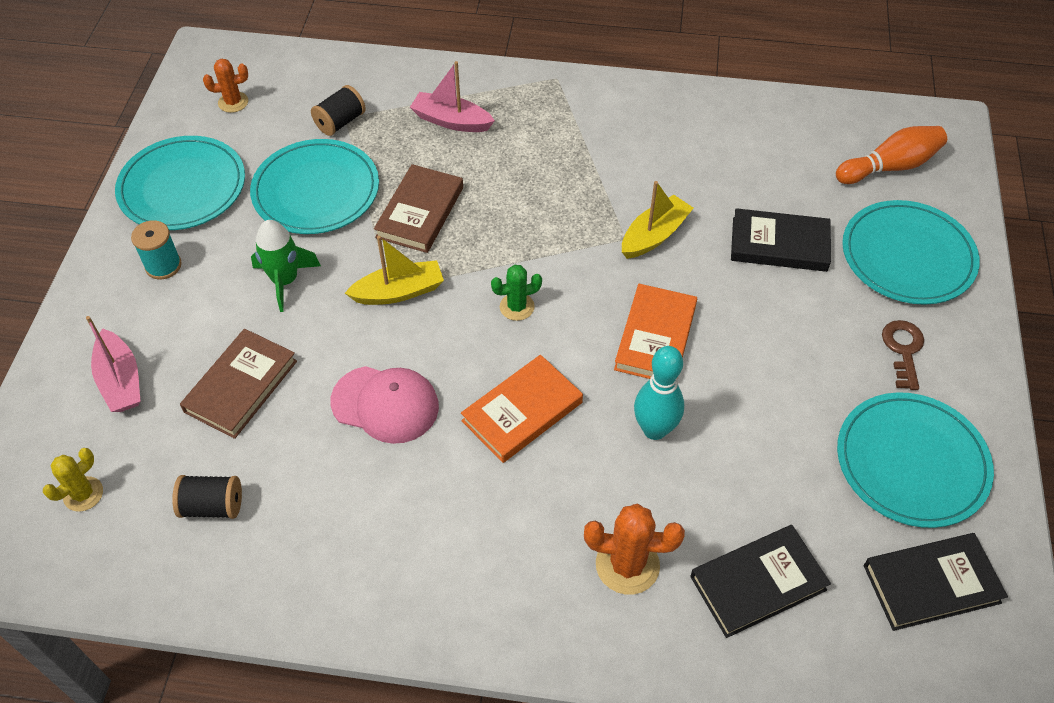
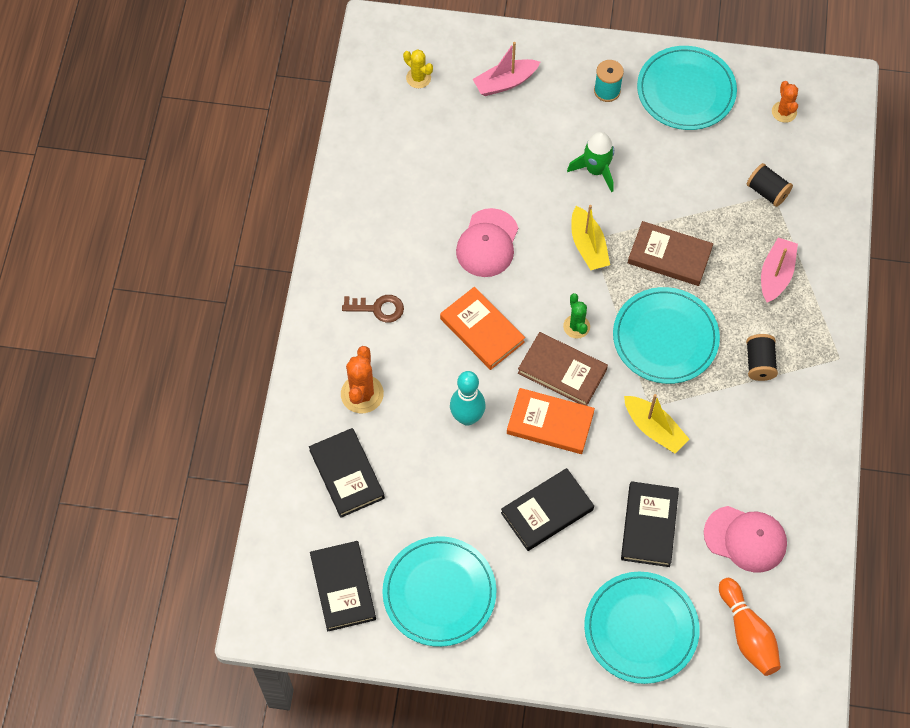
camera: 90 degrees right, 10 degrees up
black spool [172,475,242,519] -> black spool moved to [746,334,778,381]
brown book [180,329,297,439] -> brown book moved to [518,332,608,406]
turquoise plate [250,139,379,234] -> turquoise plate moved to [613,287,720,384]
brown key [882,320,924,390] -> brown key moved to [342,295,404,323]
none -> black book [501,468,594,551]
none -> pink cap [704,506,787,573]

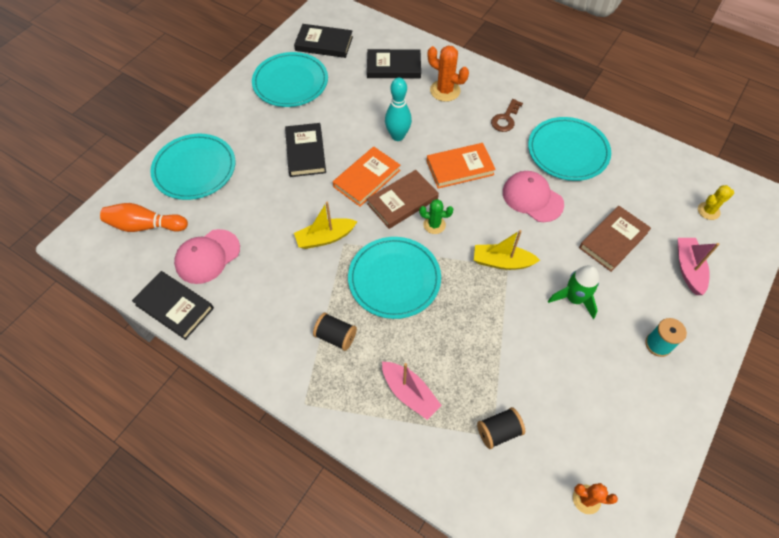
camera: 115 degrees right, 5 degrees down
black book [621,481,679,567] -> black book moved to [132,271,214,340]
brown book [628,221,713,286] -> brown book moved to [579,206,651,272]
turquoise plate [637,46,737,130] -> turquoise plate moved to [528,117,611,181]

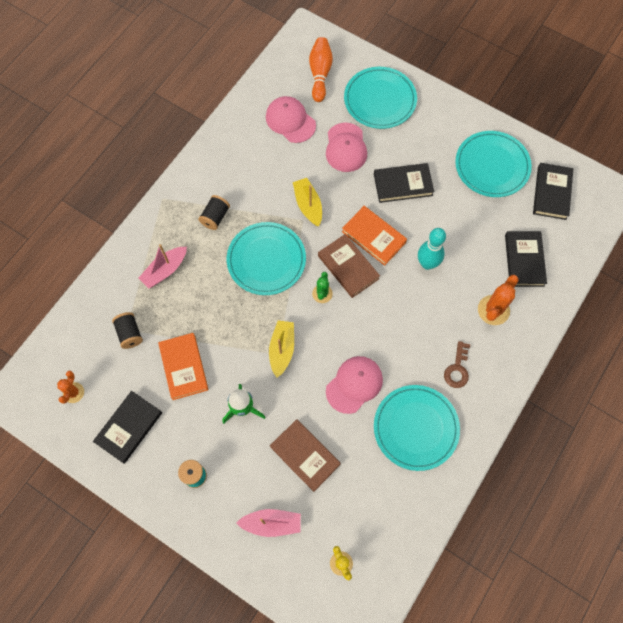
camera: 90 degrees right, 10 degrees up
black book [132,271,214,340] -> black book moved to [93,391,162,464]
orange book [427,143,496,189] -> orange book moved to [158,333,208,400]
brown key [491,99,523,132] -> brown key turned 105 degrees counterclockwise [444,341,470,388]
none -> pink cap [326,122,367,172]

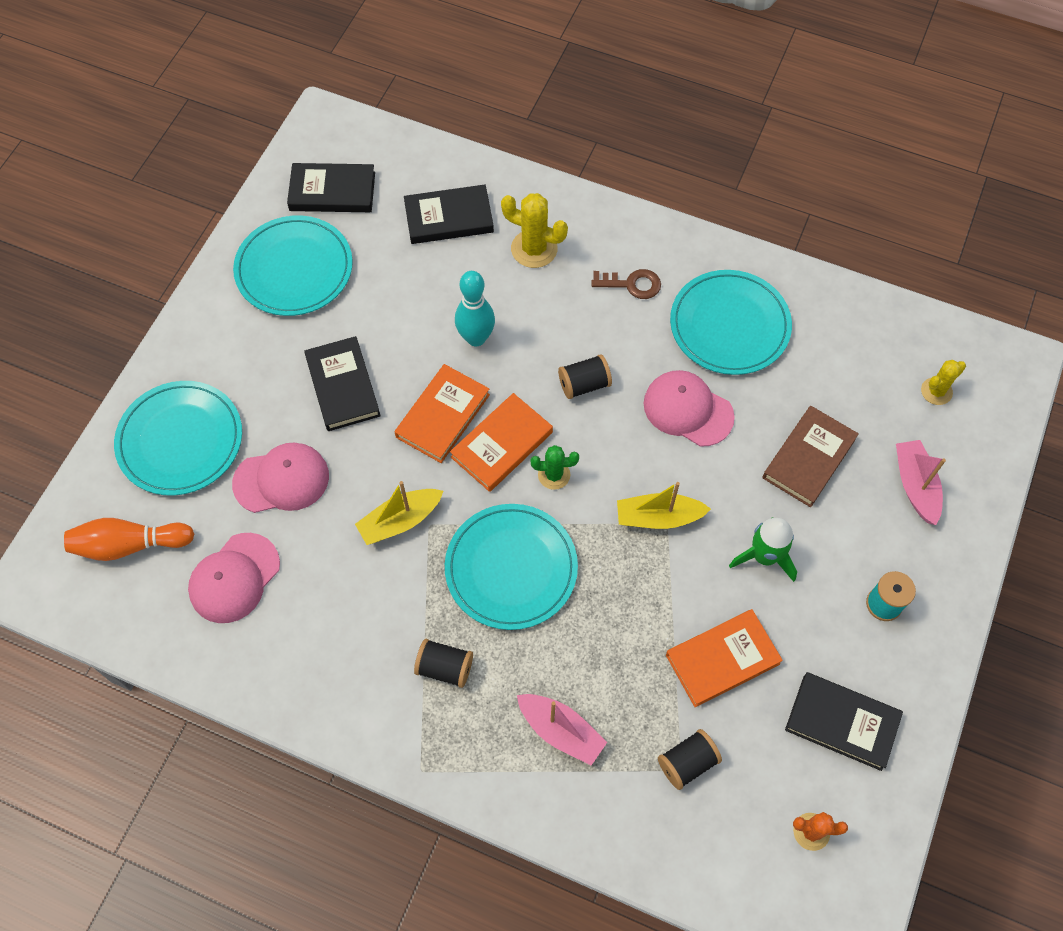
camera: 100 degrees left, 5 degrees down
brown book [318,234,380,298] -> orange book [450,393,553,492]
orange cactus [478,275,519,325] -> yellow cactus [501,193,568,268]
none -> black spool [558,354,612,399]

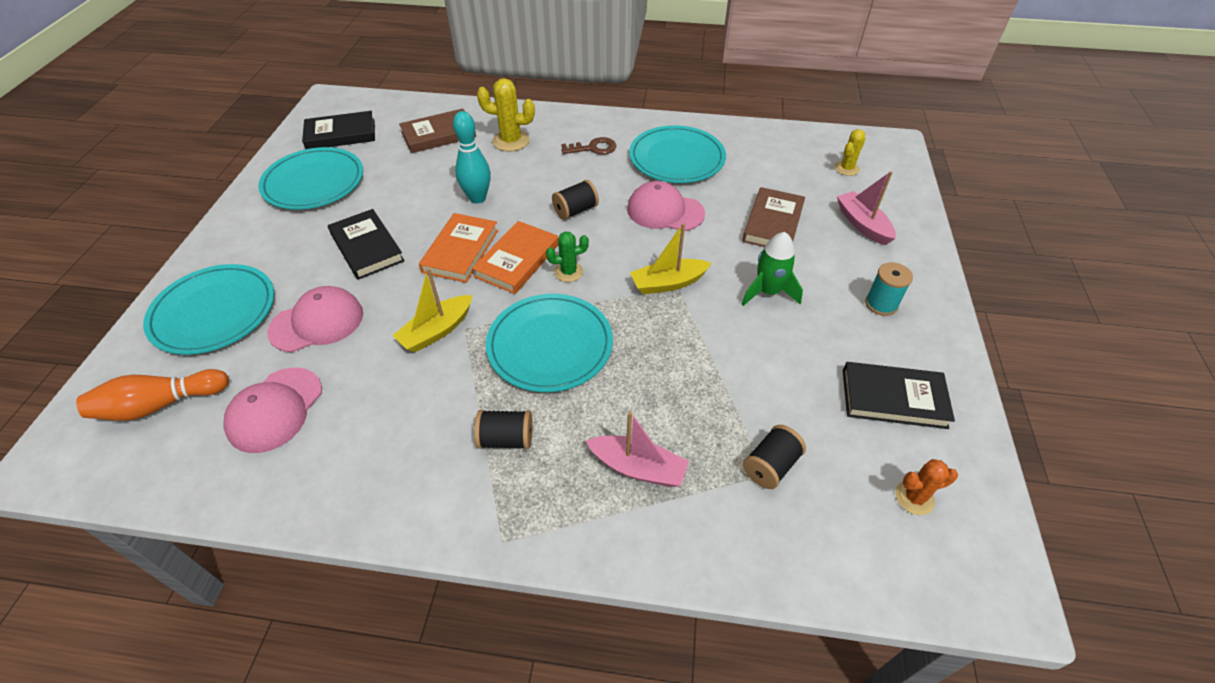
camera: 15 degrees left, 15 degrees down
black book [404,184,494,244] -> brown book [399,109,476,153]
orange book [666,609,783,707] -> none

